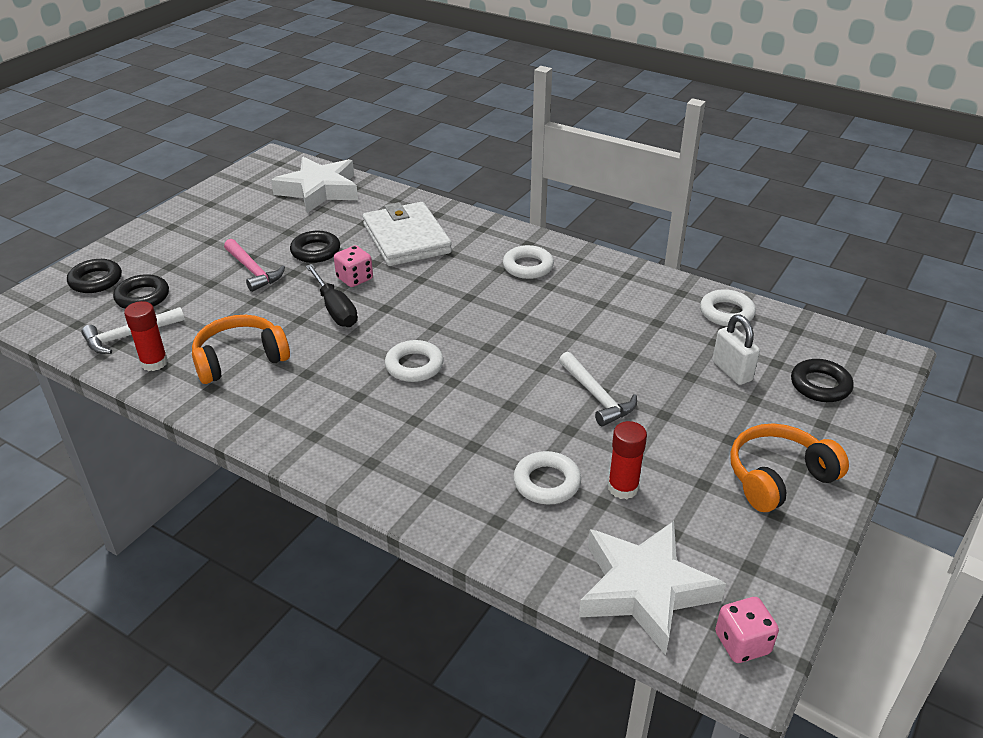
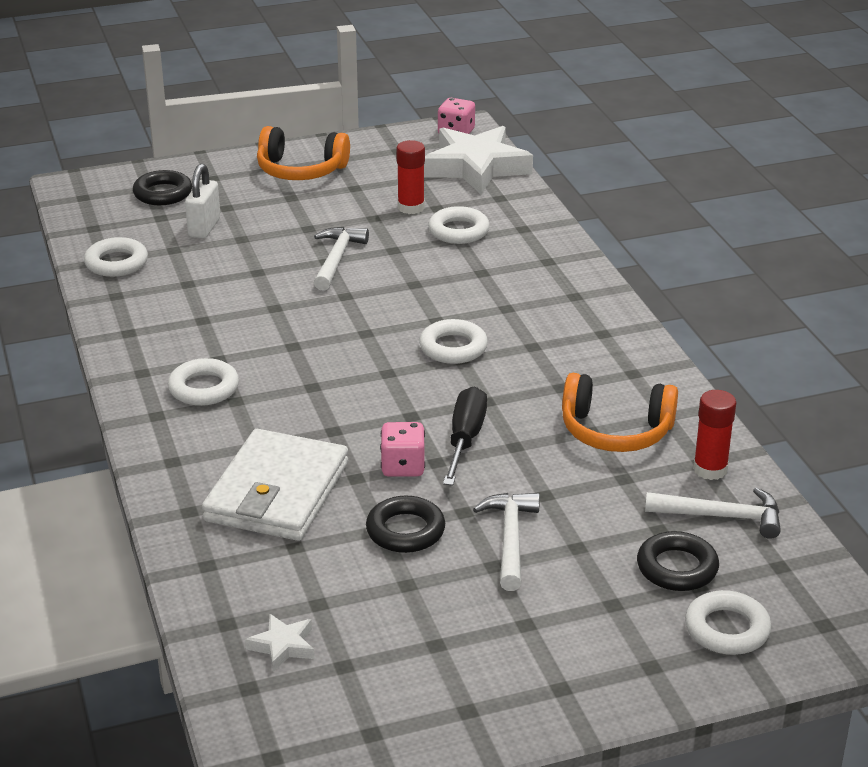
camera: 140 degrees left, 5 degrees down
black ring [67,259,122,293] -> white ring [685,590,772,655]
pink hammer [224,239,285,292] -> white hammer [473,493,540,591]
white star [271,157,358,213] -> white star [245,614,314,672], size x0.43

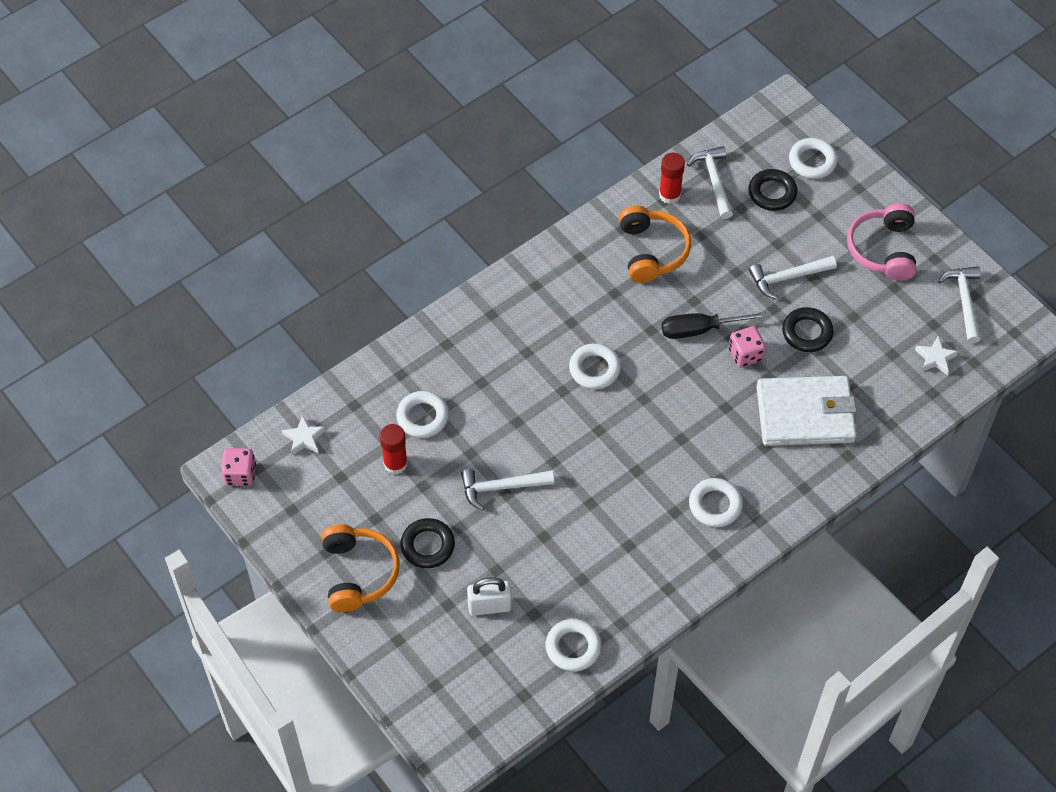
camera: 110 degrees left, 25 degrees up
black ring [133,170,192,205] -> black ring moved to [400,518,455,568]
white star [424,126,533,194] -> white star [282,416,326,455], size x0.43
none -> pink headphones [847,203,916,281]
none -> white hammer [938,266,981,343]

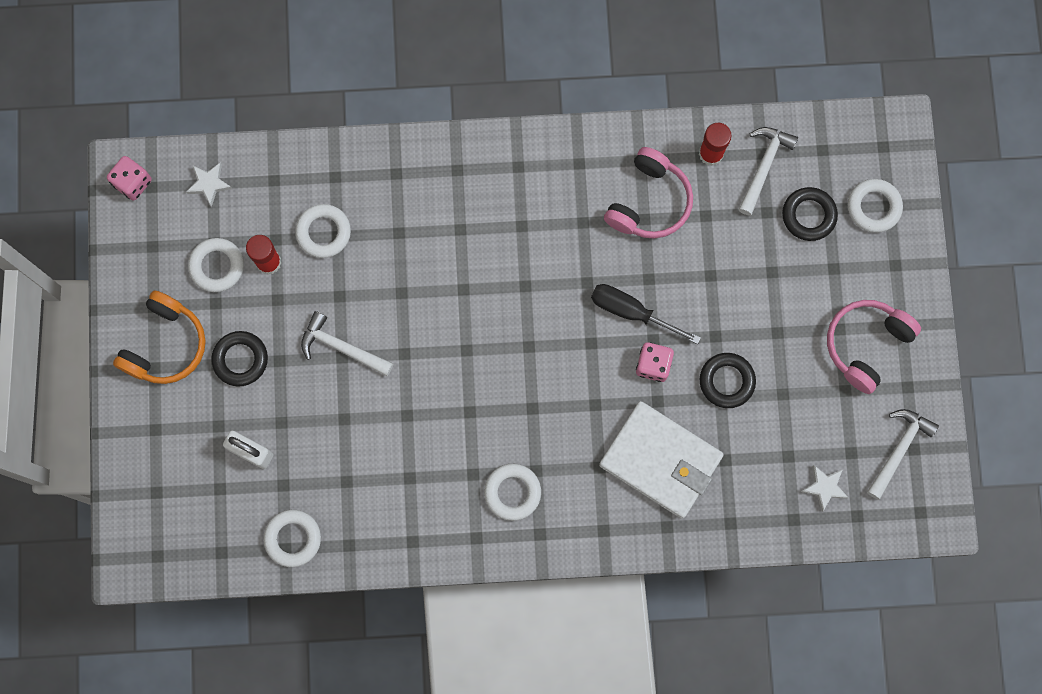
camera: 35 degrees right, 20 degrees up
white ring [569,343,621,389] -> white ring moved to [188,238,244,292]
orange headphones [619,205,691,283] -> pink headphones [604,147,693,239]
white hammer [749,256,837,299] -> none

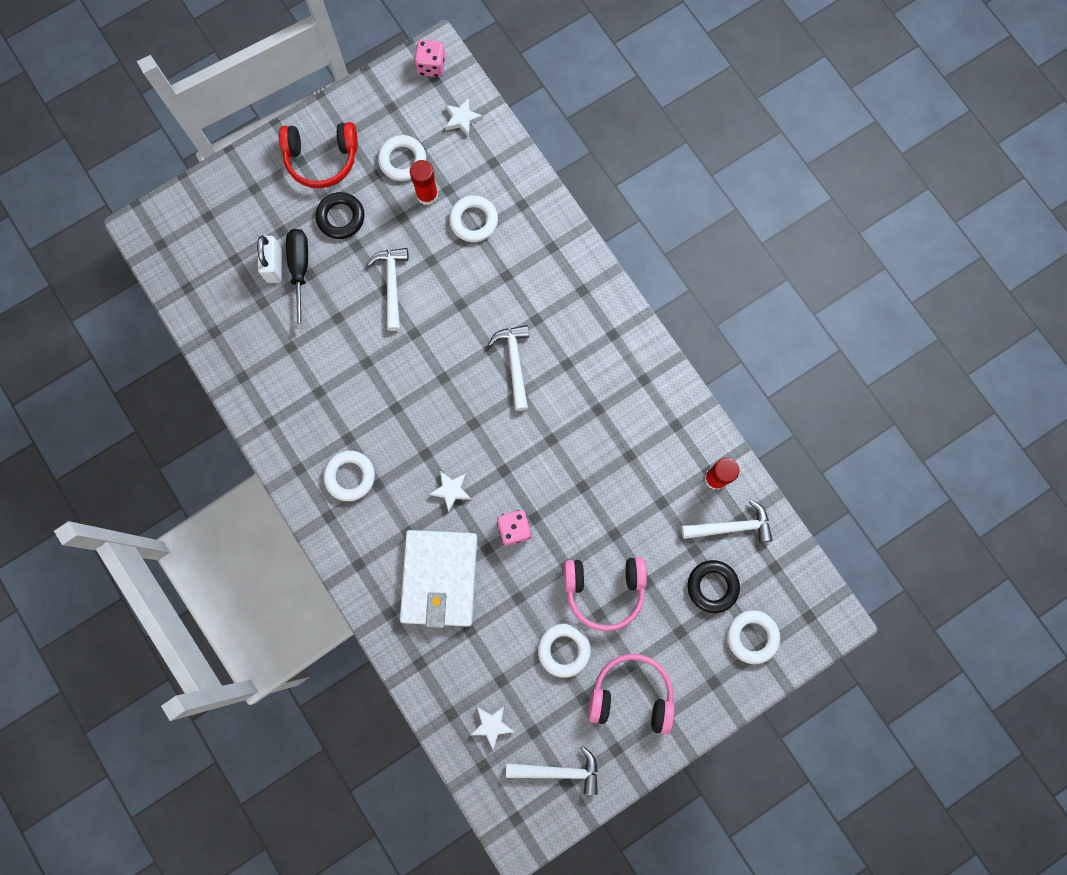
camera: 60 degrees right, 0 degrees up
orange headphones [113,291,206,384] -> red headphones [279,122,358,188]
white ring [263,510,321,567] -> white ring moved to [538,623,591,678]
black screwdriver [591,284,701,344] -> black screwdriver moved to [286,229,308,329]
pink headphones [604,147,693,239] -> pink headphones moved to [564,557,647,631]
black ring [700,353,756,408] -> none
none -> white star [429,471,472,512]
none -> white hammer [488,325,529,411]

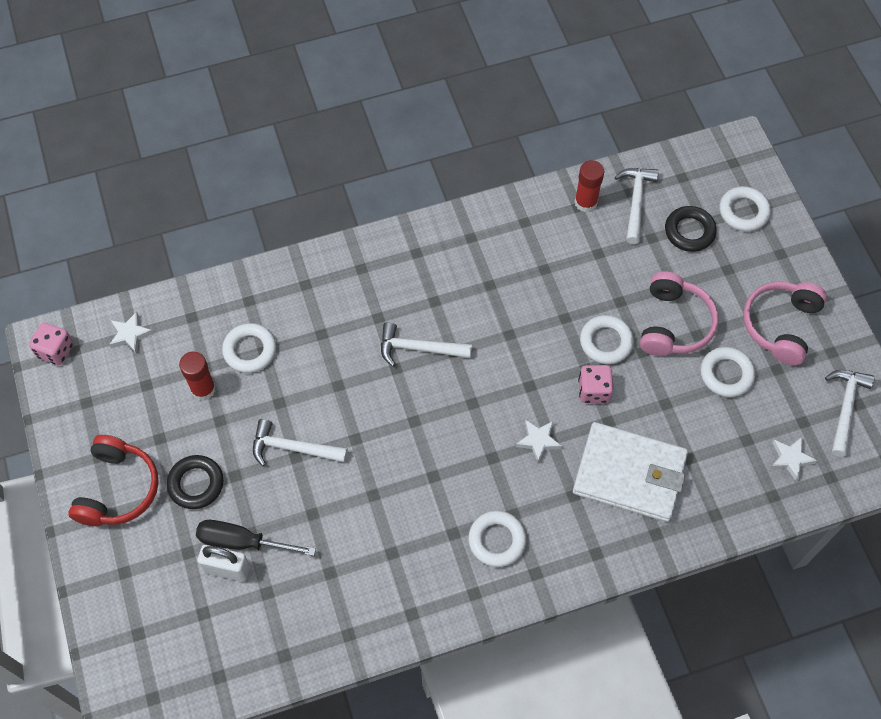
camera: 75 degrees left, 15 degrees down
white ring [378,135,426,181] -> white ring moved to [580,315,634,364]

